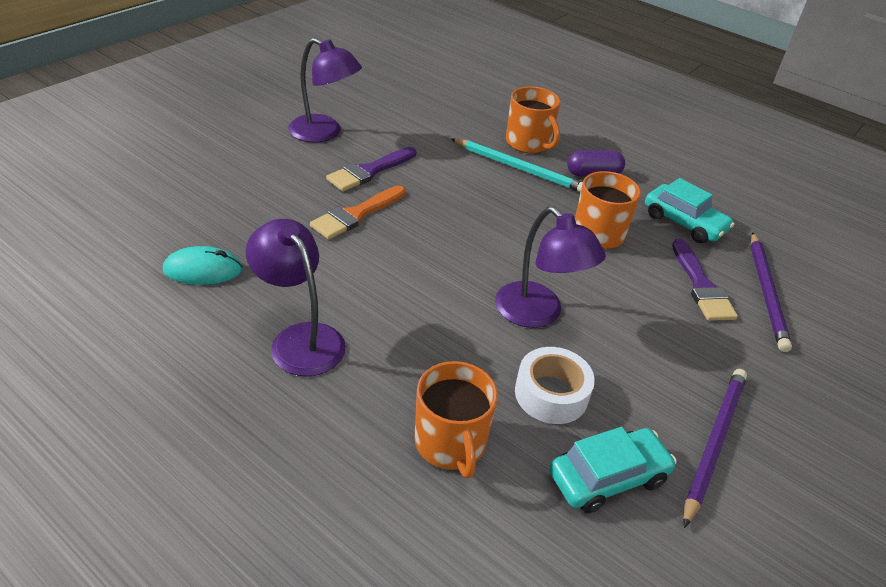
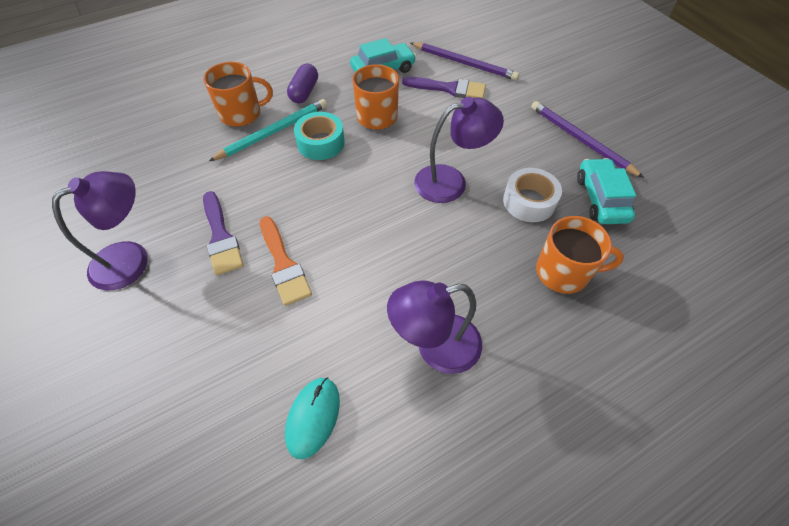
camera: 65 degrees left, 15 degrees up
none -> turquoise tape [294,112,345,160]

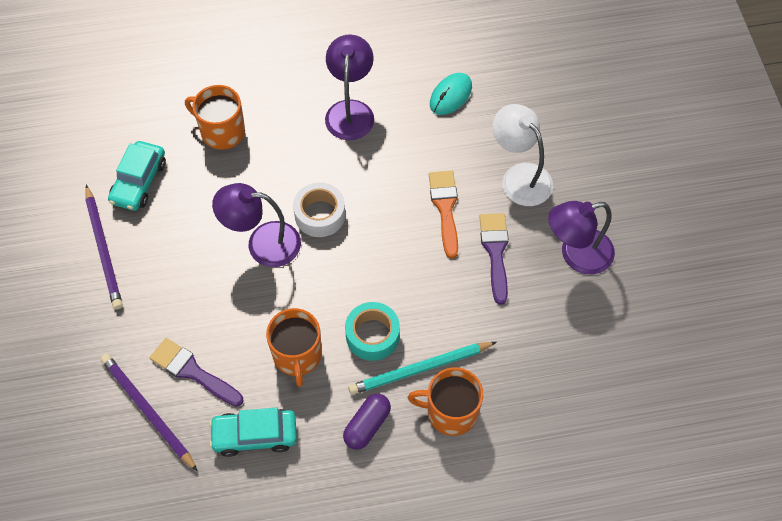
camera: 160 degrees left, 5 degrees up
purple lamp [387,280,482,374] -> purple lamp turned 90 degrees counterclockwise [325,34,374,140]
white tape [503,168,562,222] -> white tape moved to [293,182,346,237]
none -> white lamp [493,104,553,206]

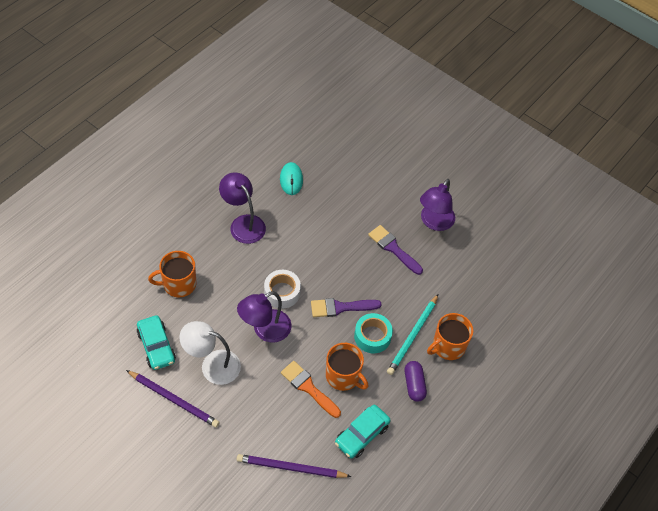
camera: 45 degrees left, 5 degrees down
purple brush [150,338,243,407] -> purple brush moved to [311,298,382,317]
orange brush [429,171,458,259] -> orange brush moved to [281,361,341,418]
white lamp [493,104,553,206] -> white lamp moved to [180,321,241,385]

